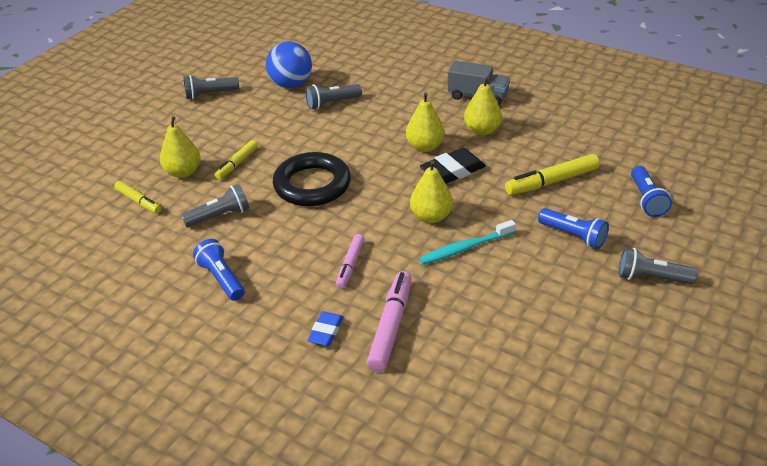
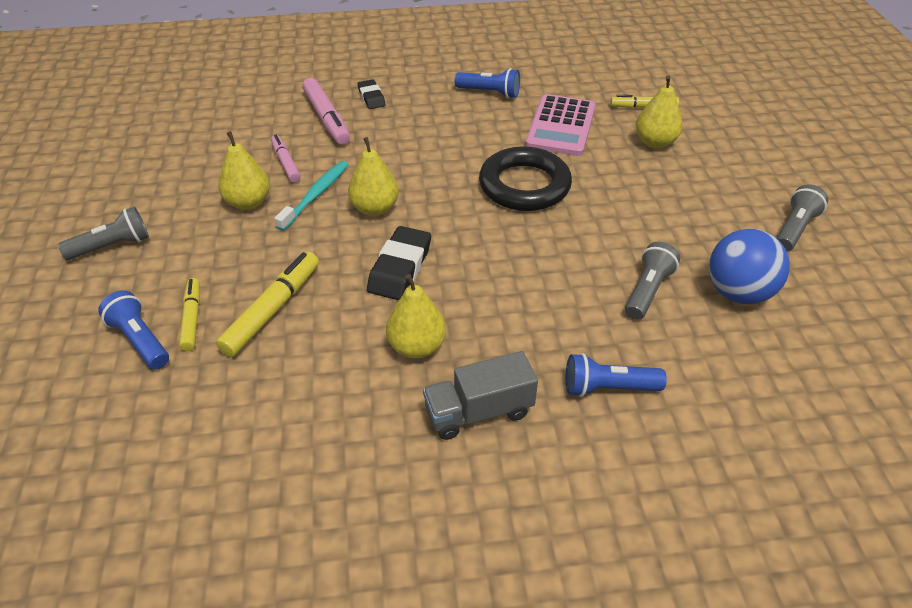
camera: 140 degrees right, 5 degrees up
grey flashlight [181,184,249,227] -> pink calculator [525,94,596,156]
yellow marker [215,140,258,180] -> yellow marker moved to [179,278,200,351]
blue eraser [307,311,343,346] -> black eraser [357,79,385,109]
pink marker [336,234,364,289] -> pink marker moved to [271,135,301,183]
yellow pear [406,92,445,152] -> yellow pear moved to [218,131,270,210]
blue flashlight [538,208,609,249] -> blue flashlight moved to [566,353,667,397]

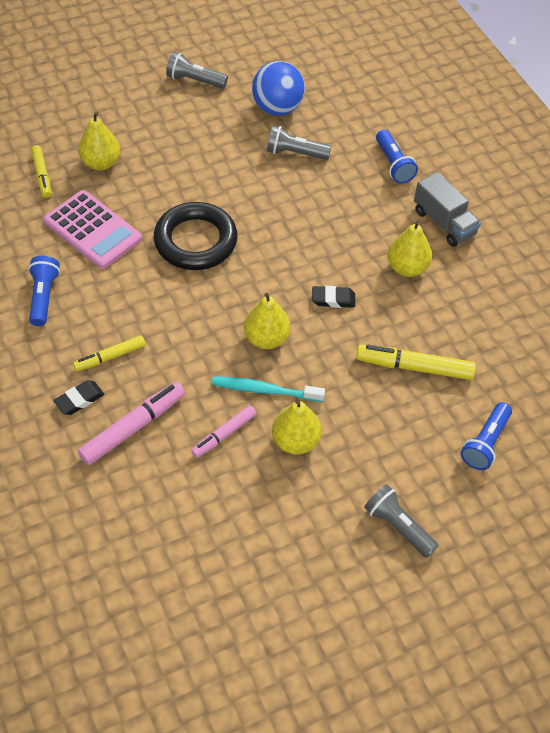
camera: 110 degrees left, 10 degrees up
yellow marker [179,278,200,351] -> yellow marker moved to [73,335,146,371]
black eraser [367,226,431,300] -> black eraser [312,286,355,308], size x0.61
pink calculator [525,94,596,156] -> pink calculator turned 45 degrees clockwise [43,190,142,269]

